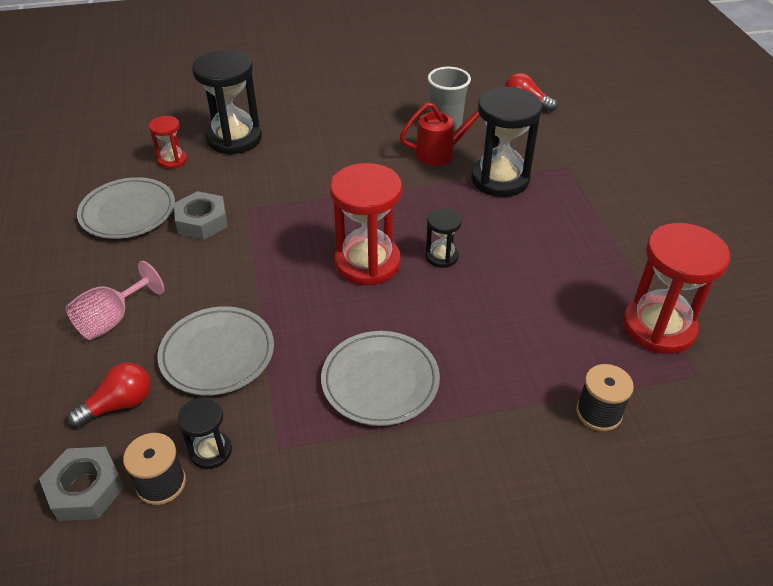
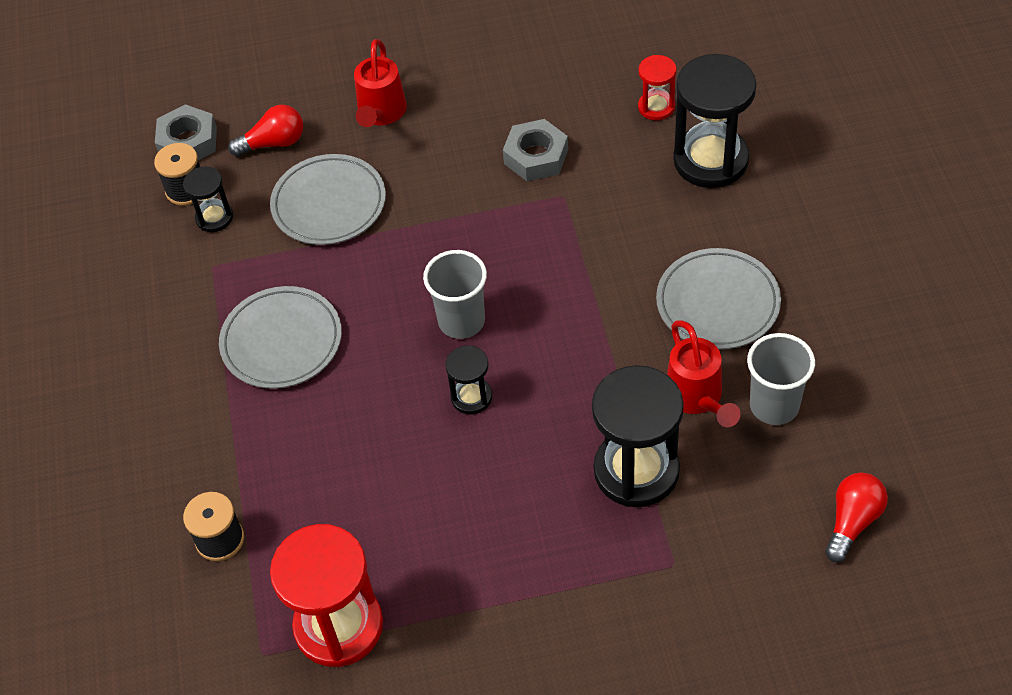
camera: 95 degrees right, 10 degrees up
pink goblet [66,261,164,340] -> red watering can [354,39,407,127]
red light bulb [67,363,151,427] -> red light bulb turned 75 degrees counterclockwise [228,105,303,157]
grey plate [77,177,175,239] -> grey plate moved to [656,248,781,349]
red hourglass [330,163,402,285] -> grey cup [423,250,487,339]

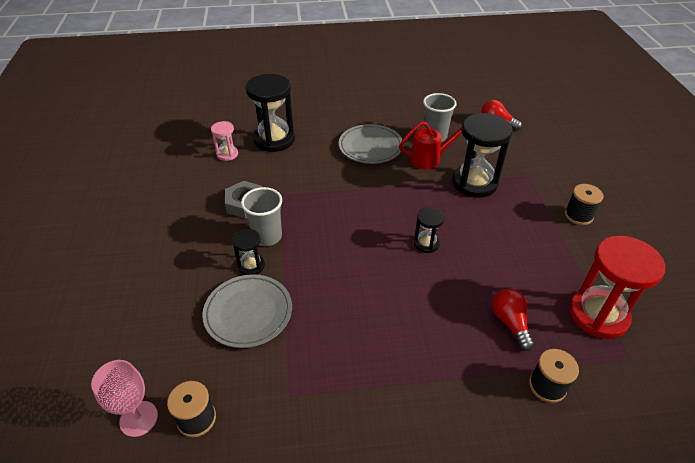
camera: 90 degrees left, 10 degrees down
grey nut [155,104,217,160] -> pink goblet [91,360,158,437]
black hourglass [183,166,233,232] -> black hourglass moved to [232,229,265,275]
grey plate [219,286,342,389] -> none
red light bulb [228,105,303,157] -> red light bulb moved to [492,289,534,351]
red watering can [354,39,407,127] -> none
grey cup [423,250,487,339] -> grey cup moved to [241,187,282,246]
red hourglass [638,55,677,121] -> pink hourglass [211,121,238,161]
none -> black spool [565,184,603,225]

